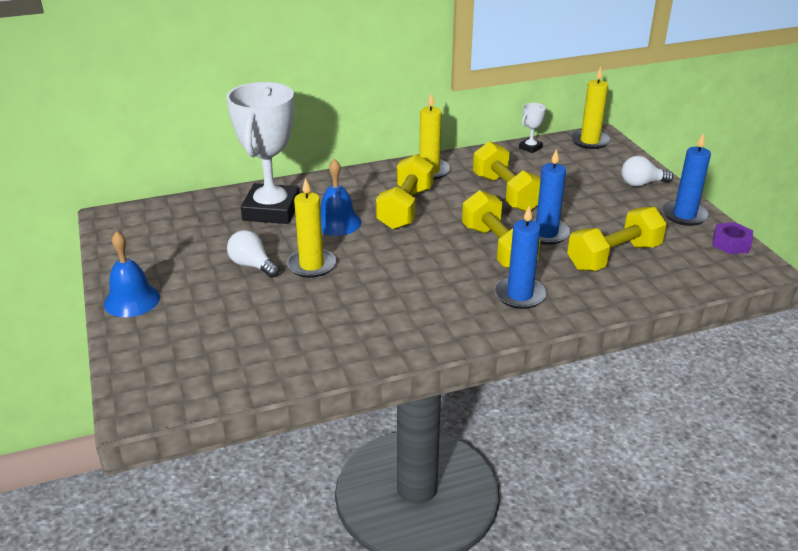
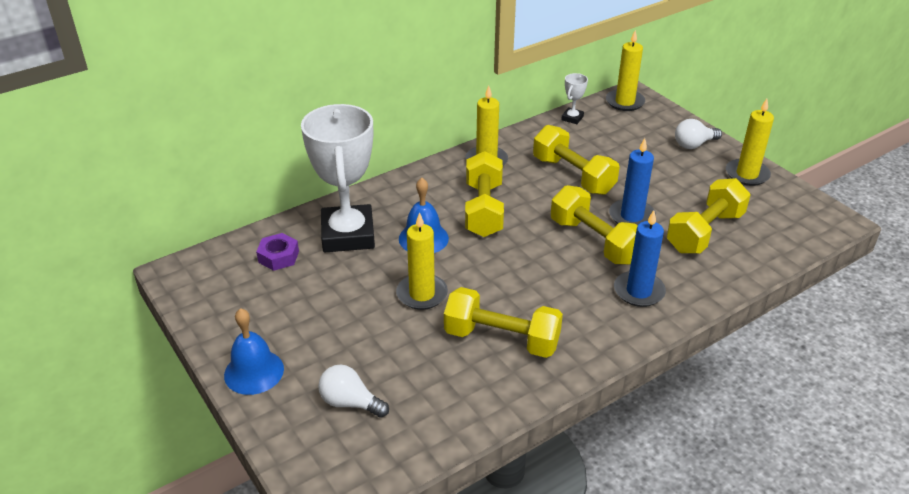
camera: 15 degrees left, 5 degrees up
white light bulb [227,230,280,278] -> white light bulb moved to [318,365,389,418]
blue candle [662,132,711,226] -> yellow candle [726,99,774,186]
purple nut [712,222,753,254] -> purple nut moved to [256,233,299,271]
none -> yellow dumbbell [444,287,563,358]

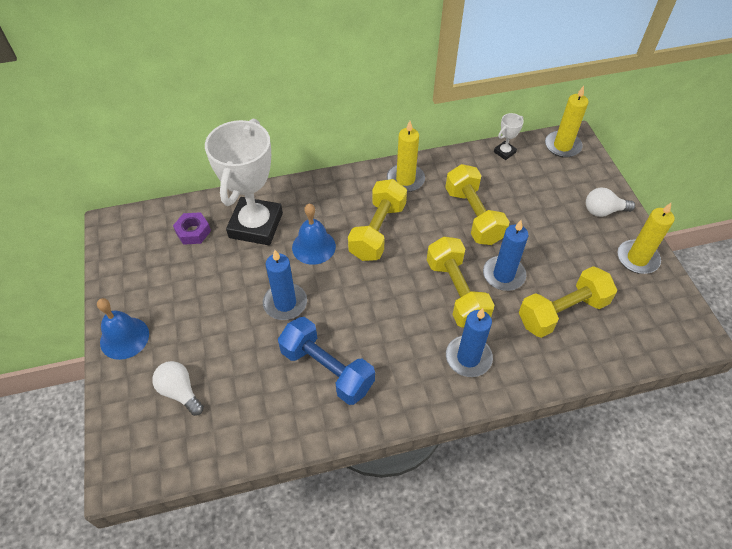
camera: 20 degrees right, 15 degrees up
yellow candle [396,212,448,310] -> blue candle [263,250,307,320]
yellow dumbbell [444,287,563,358] -> blue dumbbell [278,317,375,405]

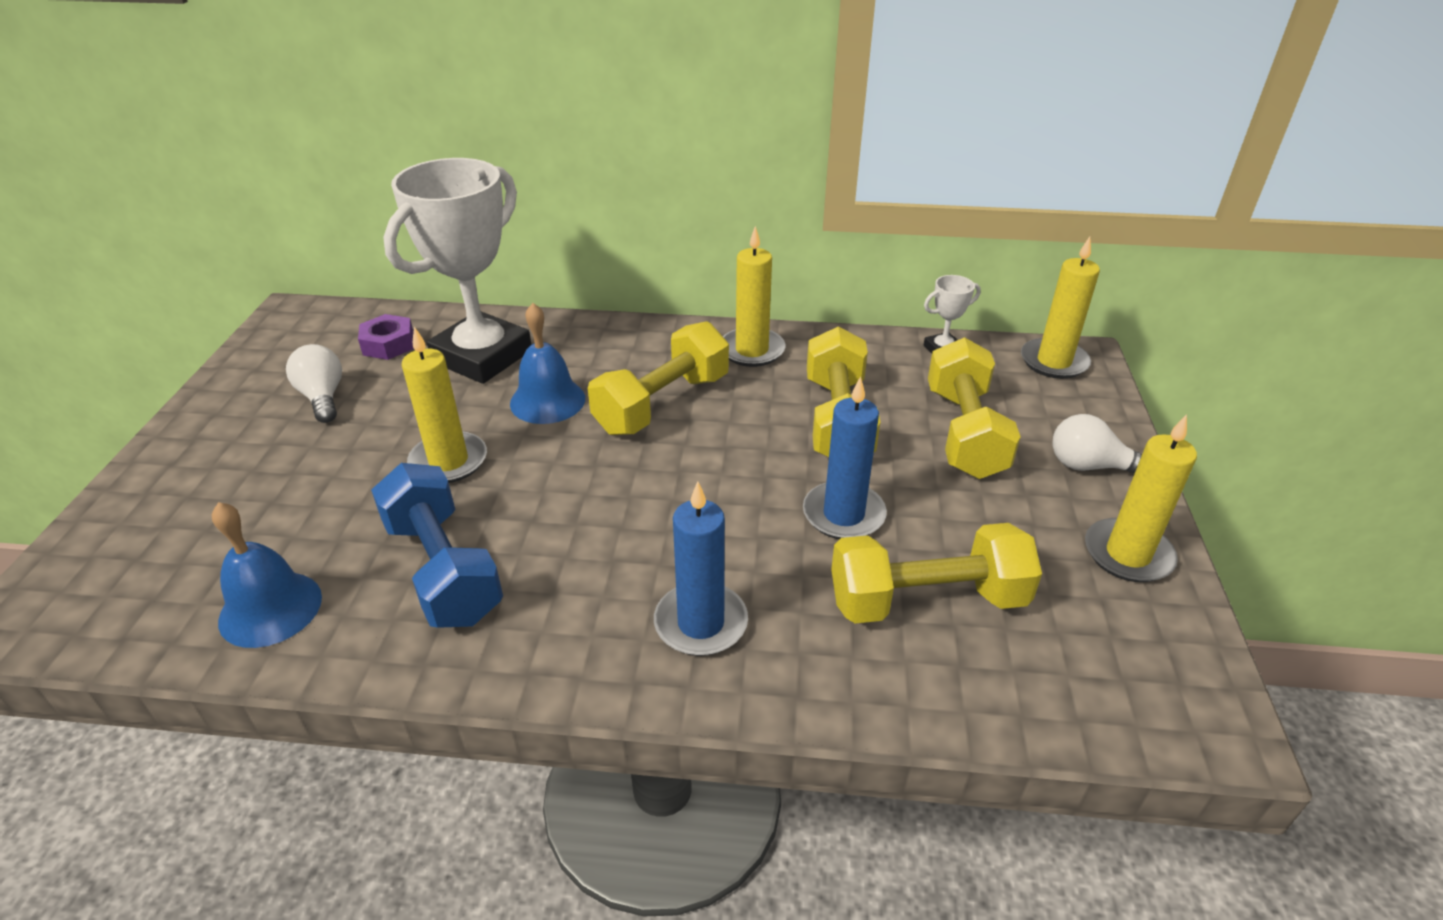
camera: 20 degrees right, 15 degrees down
blue bell [97,298,149,360] -> blue bell moved to [212,502,322,648]
white light bulb [152,361,204,416] -> white light bulb moved to [286,344,342,423]
blue candle [263,250,307,320] -> yellow candle [402,327,487,483]
yellow dumbbell [427,237,494,327] -> yellow dumbbell moved to [928,337,1021,479]

